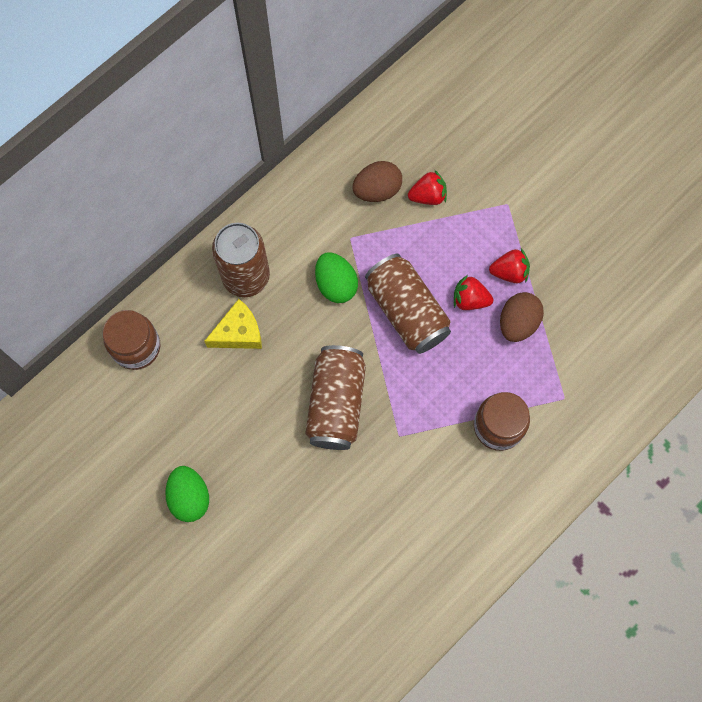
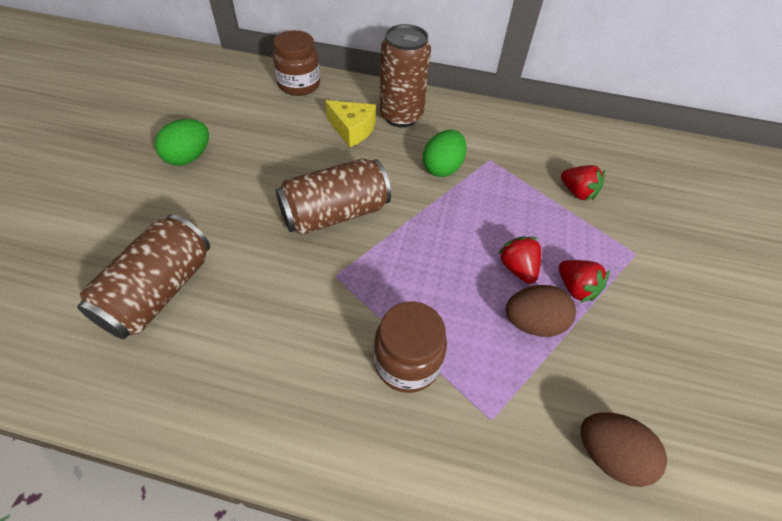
camera: 55 degrees right, 20 degrees down
brown egg [352,161,402,202] -> brown egg moved to [581,412,667,487]
brown can [365,254,451,354] -> brown can moved to [77,214,210,339]

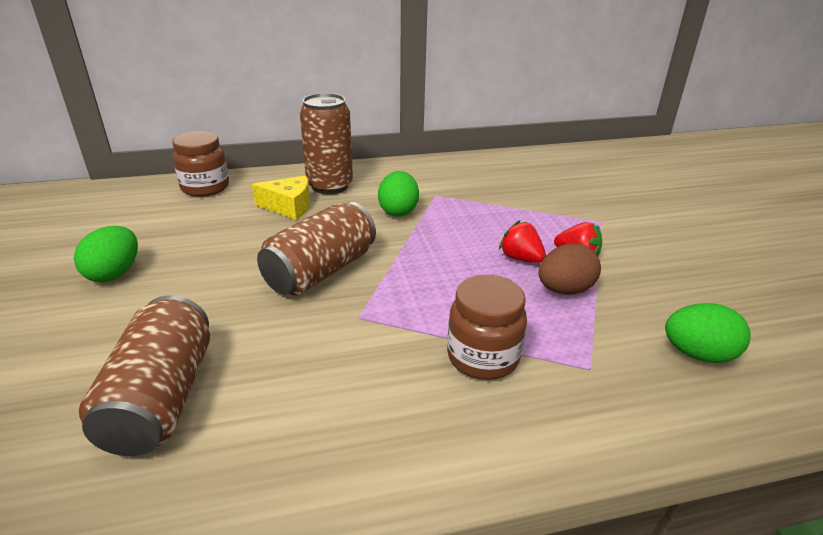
camera: 25 degrees left, 20 degrees down
red strawberry [561,165,605,201] -> none
brown egg [581,412,667,487] -> green egg [665,303,751,363]

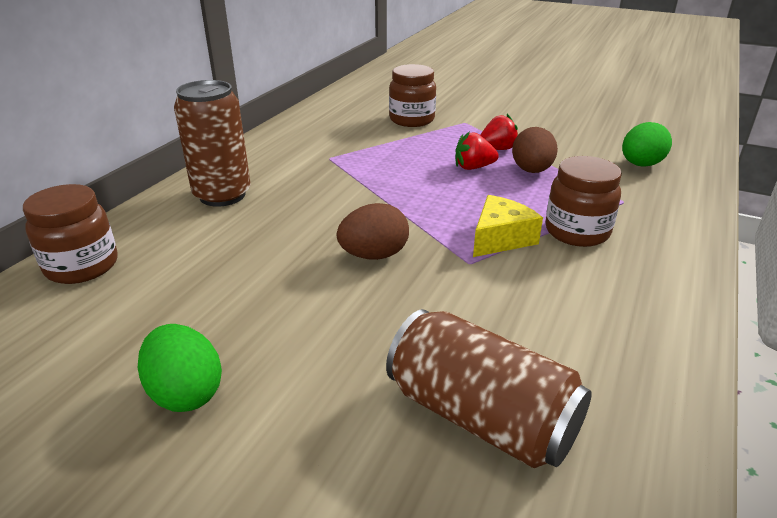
camera: 50 degrees left, 0 degrees up
yellow cheese [252,175,310,220] -> yellow cheese moved to [473,195,543,257]
brown can [257,202,376,295] -> brown egg [337,203,409,260]
green egg [378,171,419,217] -> none
none -> brown jar [389,64,436,127]

